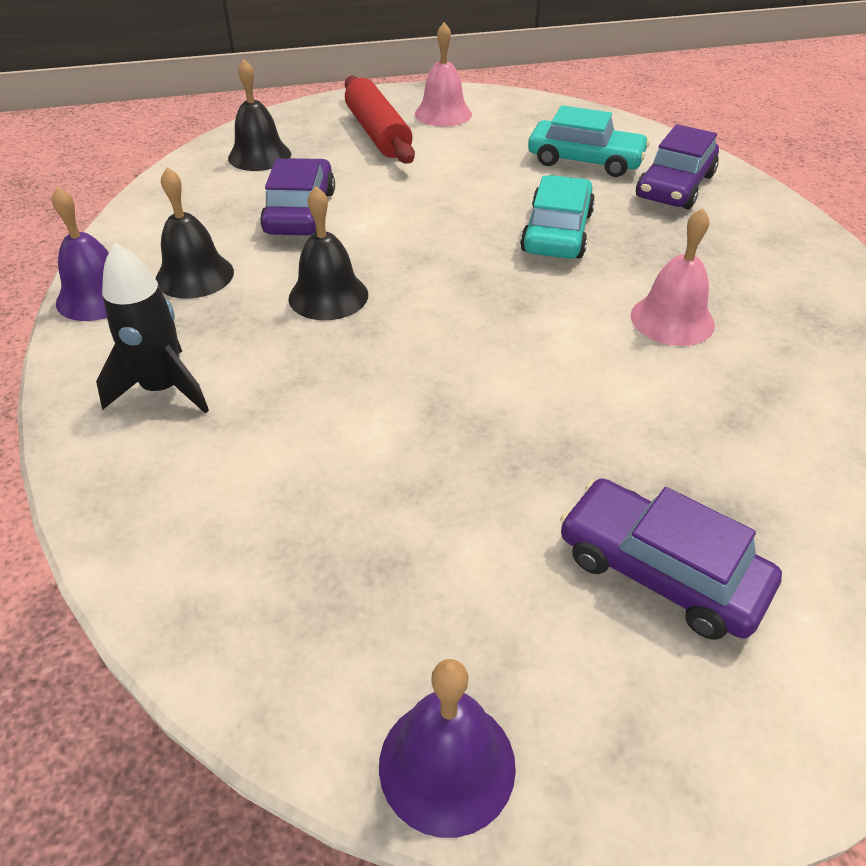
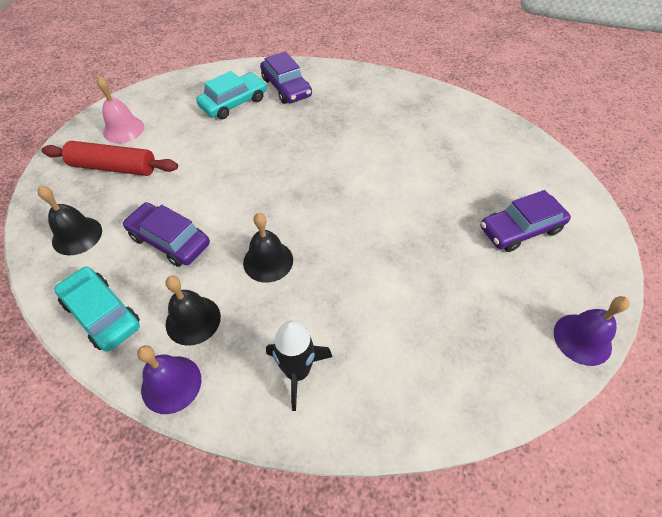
camera: 60 degrees left, 10 degrees up
turquoise car [520,175,595,259] -> turquoise car moved to [54,267,140,352]
pink bell [631,208,715,346] -> none

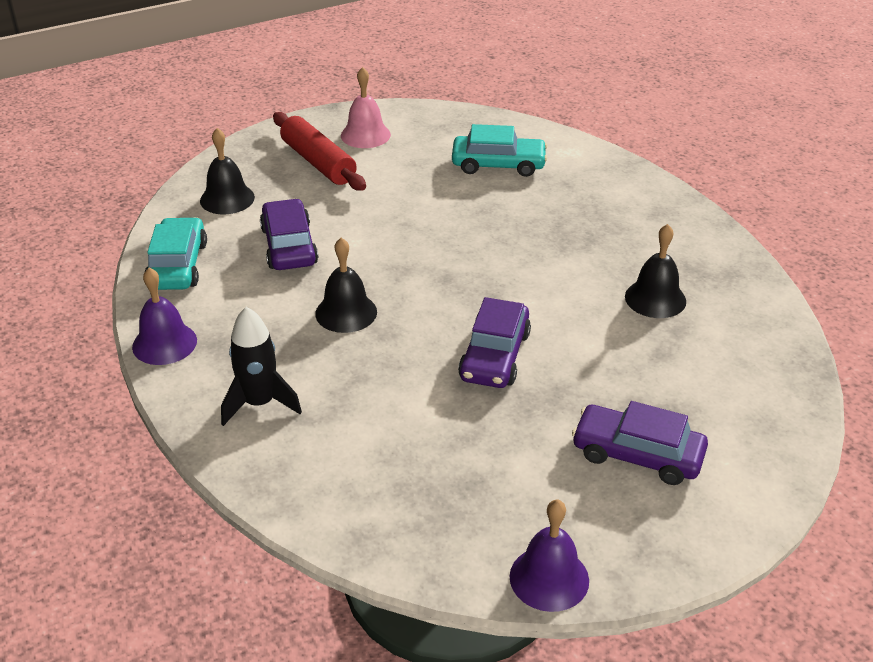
camera: 45 degrees right, 15 degrees down
black bell [166,276,221,346] -> black bell moved to [625,224,686,318]
purple car [260,51,312,104] -> purple car moved to [458,297,531,388]

